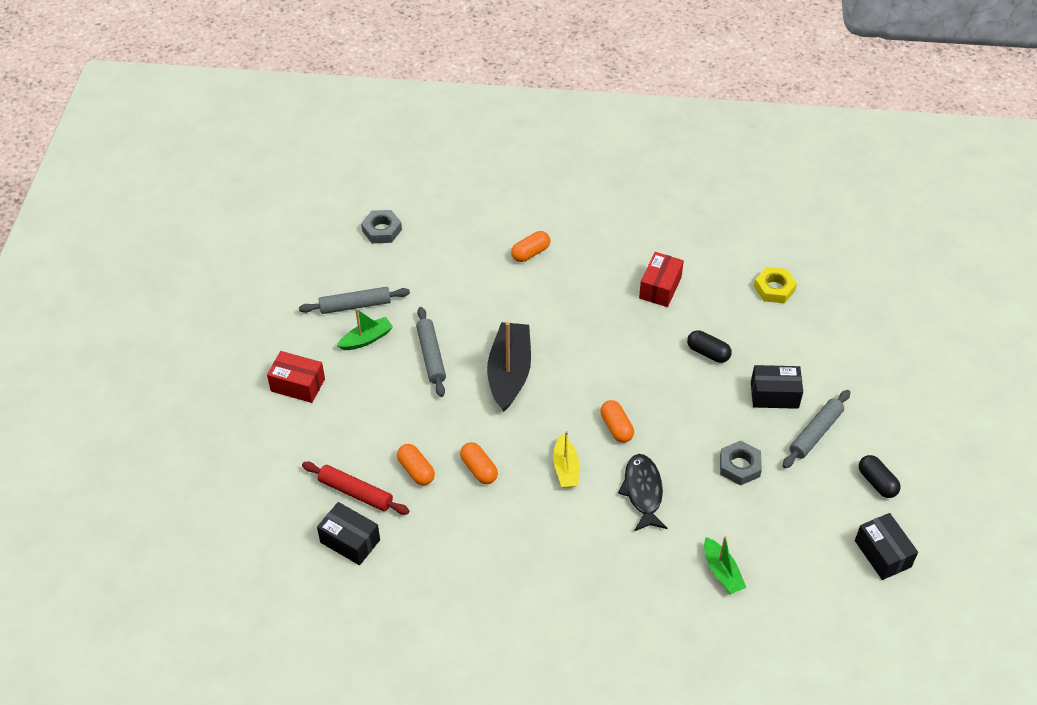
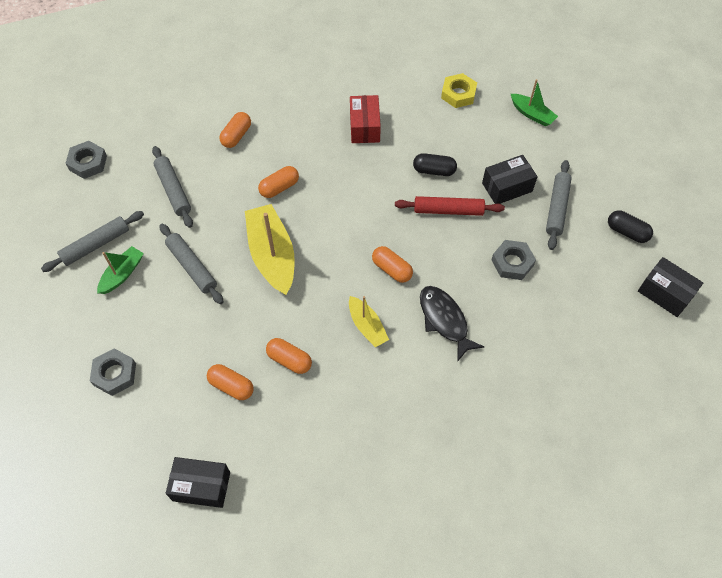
camera: 25 degrees left, 10 degrees up
red box [267,351,325,403] -> none
red rolling pin [302,462,410,515] -> red rolling pin moved to [395,196,505,216]
black boat [487,322,531,412] -> yellow boat [245,204,295,295]
green boat [704,536,747,594] -> green boat moved to [511,79,558,126]
none -> grey nut [90,348,136,396]
none -> grey rolling pin [152,146,193,228]
none -> orange capsule [258,166,299,198]

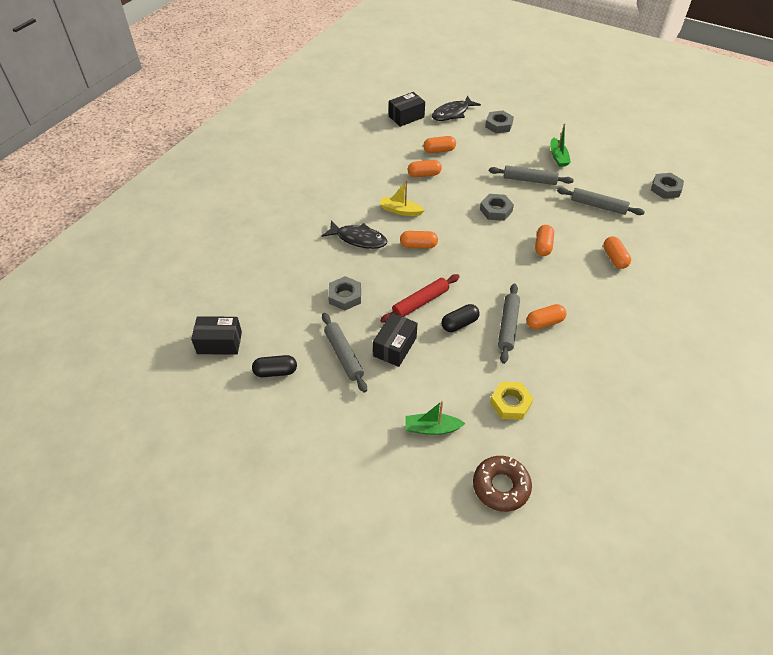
camera: 140 degrees right, 10 degrees down
grey rolling pin [41,211,144,272] -> grey rolling pin moved to [498,284,520,364]
yellow boat [245,204,295,295] -> grey nut [480,194,514,221]
red box [350,95,381,143] -> orange capsule [527,304,566,330]
none -> black fish [432,96,481,121]
none -> brown donut [473,456,532,512]

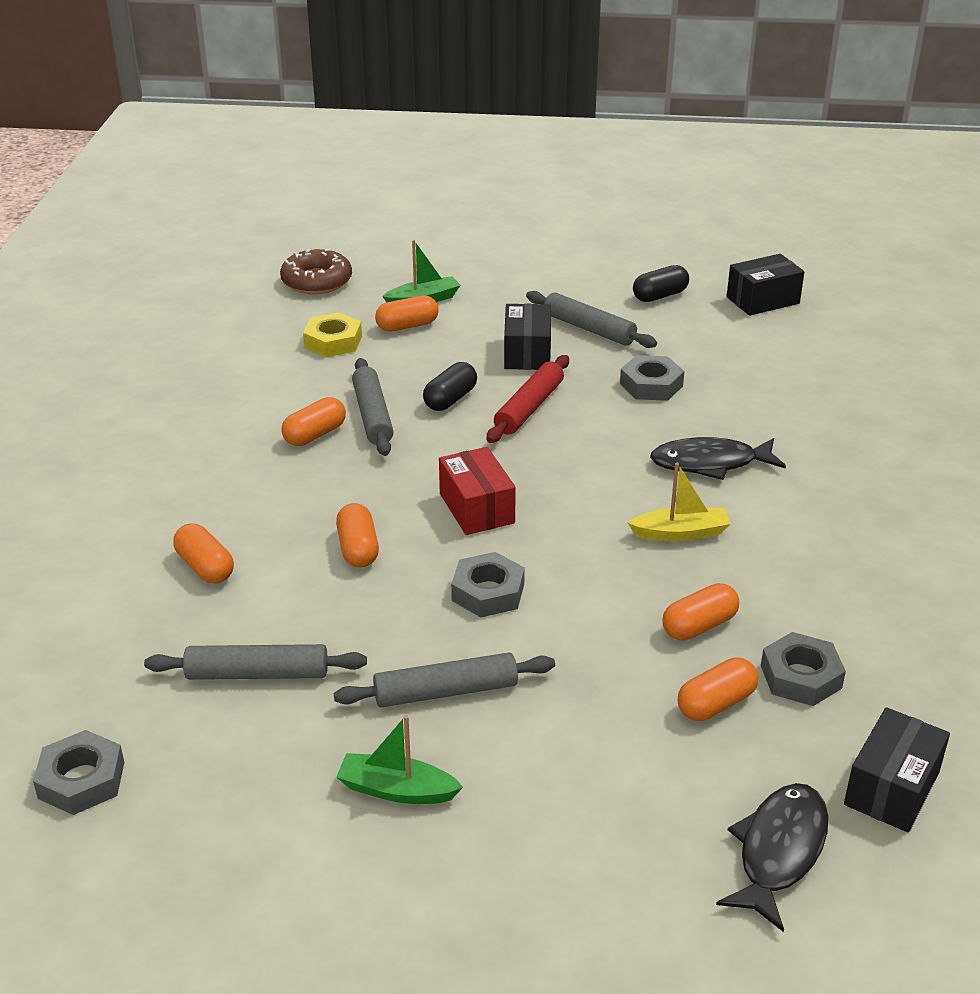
camera: 155 degrees right, 15 degrees down
orange capsule [400,231,438,248] -> orange capsule moved to [375,295,439,332]
grey nut [485,110,514,133] -> grey nut moved to [761,632,846,706]
green boat [550,123,571,167] -> green boat turned 45 degrees counterclockwise [336,715,463,804]
none -> red box [439,447,516,535]

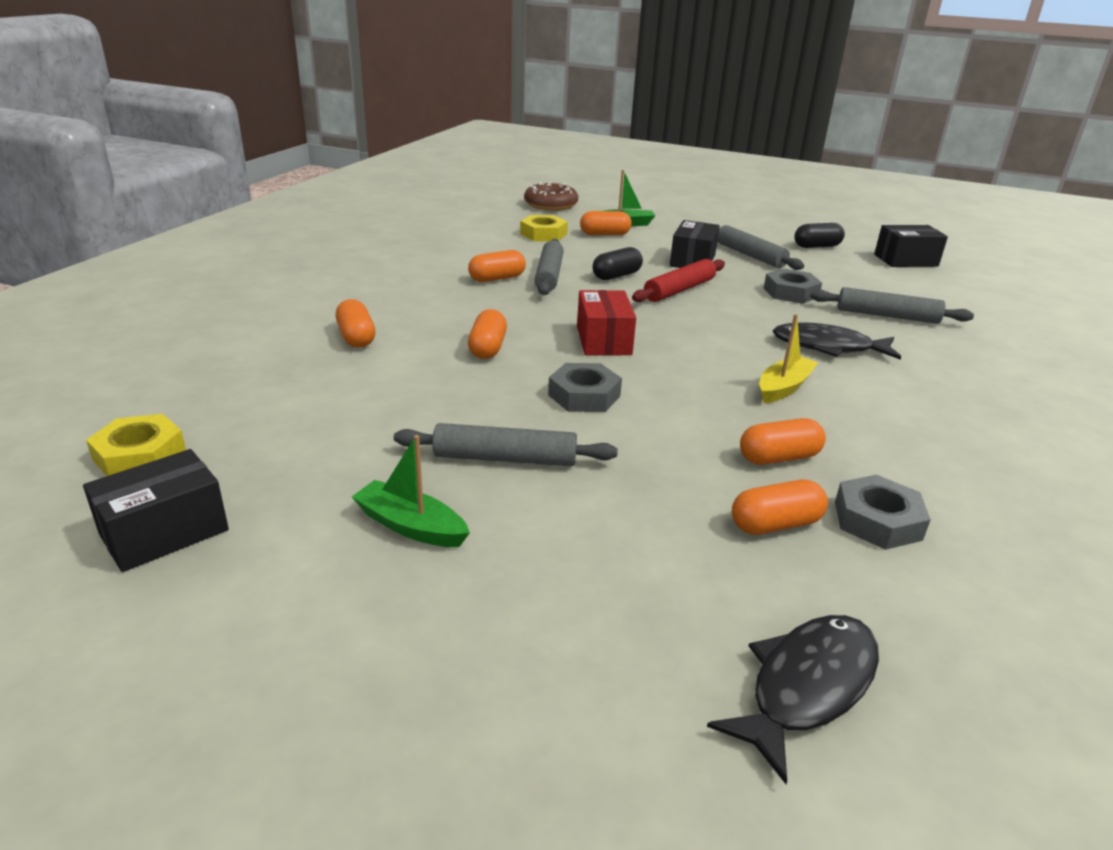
camera: 15 degrees right, 5 degrees down
grey nut [33,730,124,815] -> yellow nut [86,414,186,476]
grey rolling pin [144,644,367,680] -> grey rolling pin moved to [810,287,974,324]
yellow boat [627,463,731,541] -> yellow boat turned 60 degrees counterclockwise [759,314,818,403]
black box [844,707,950,832] -> black box moved to [83,449,229,572]

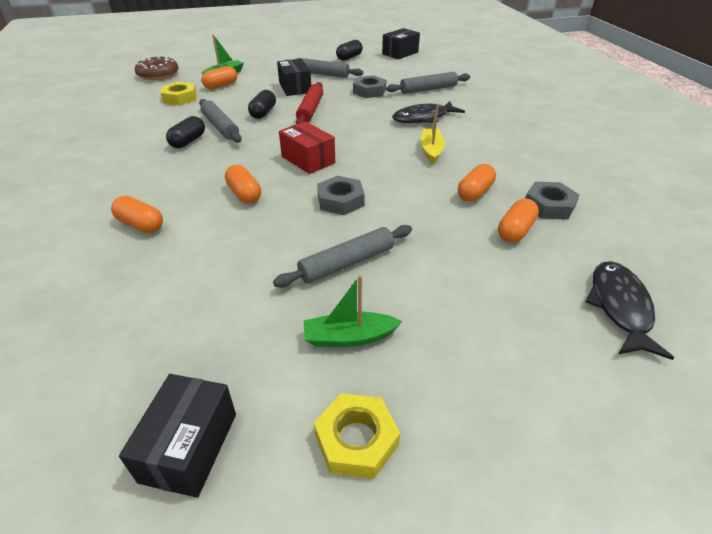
camera: 35 degrees left, 10 degrees up
yellow nut [86,414,186,476] -> yellow nut moved to [314,393,400,479]
orange capsule [468,250,526,282] -> black capsule [166,116,205,148]

